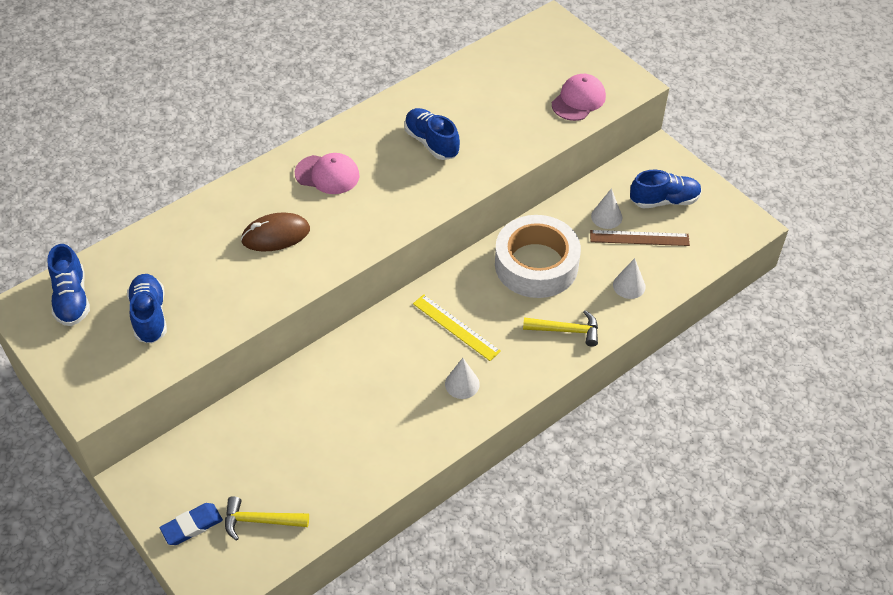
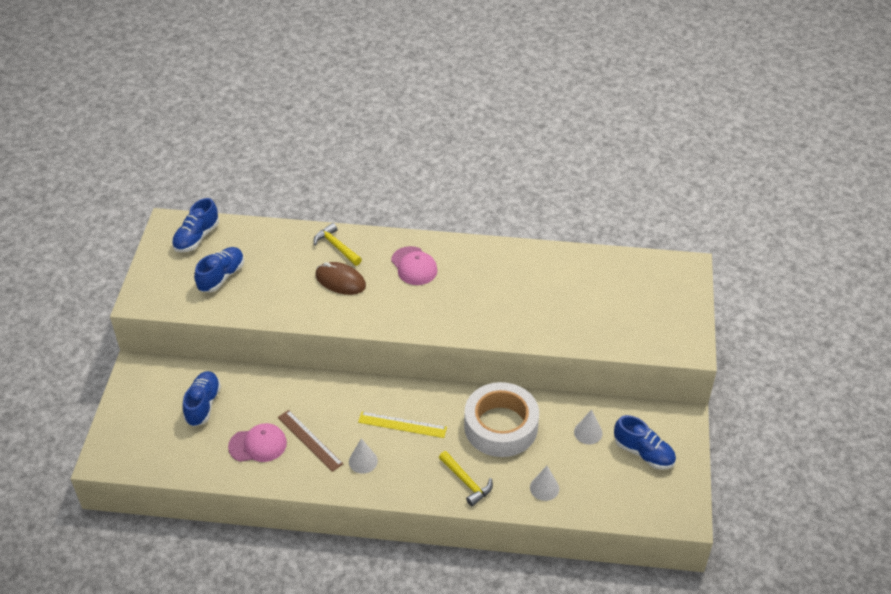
camera: 45 degrees right, 5 degrees down
blue eraser [160,503,223,545] -> none
yellow hammer [225,496,309,541] -> yellow hammer moved to [314,223,362,266]
blue shoe [405,108,460,160] -> blue shoe moved to [183,371,221,427]
yellow ruler [413,294,501,361] -> yellow ruler turned 75 degrees counterclockwise [358,412,447,438]
pink cap [552,74,606,121] -> pink cap moved to [228,423,287,462]
brown ruler [590,230,690,246] -> brown ruler moved to [278,410,343,472]

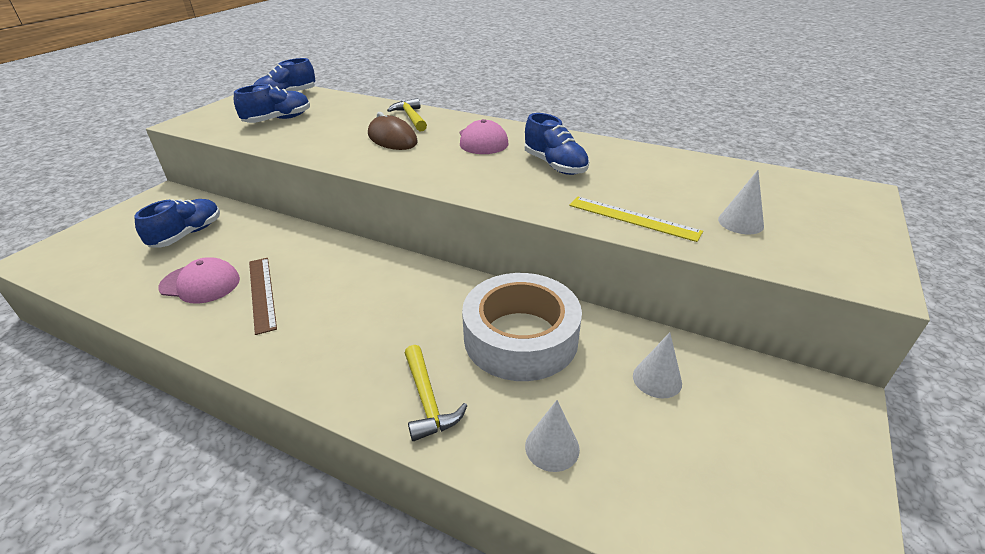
camera: 20 degrees right, 10 degrees down
white cone [349,438,378,474] -> white cone moved to [718,170,764,234]
yellow ruler [358,412,447,438] -> yellow ruler moved to [569,197,703,242]
blue shoe [614,415,676,470] -> blue shoe moved to [525,113,589,175]

